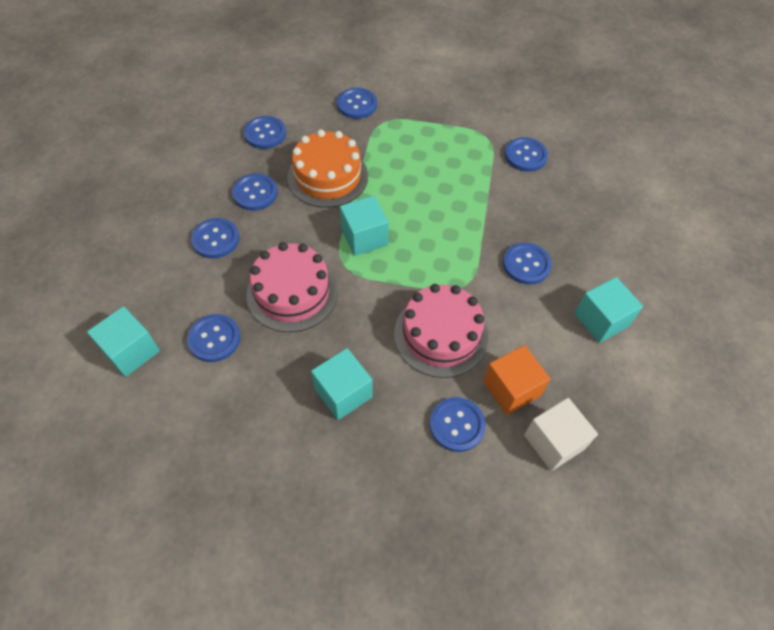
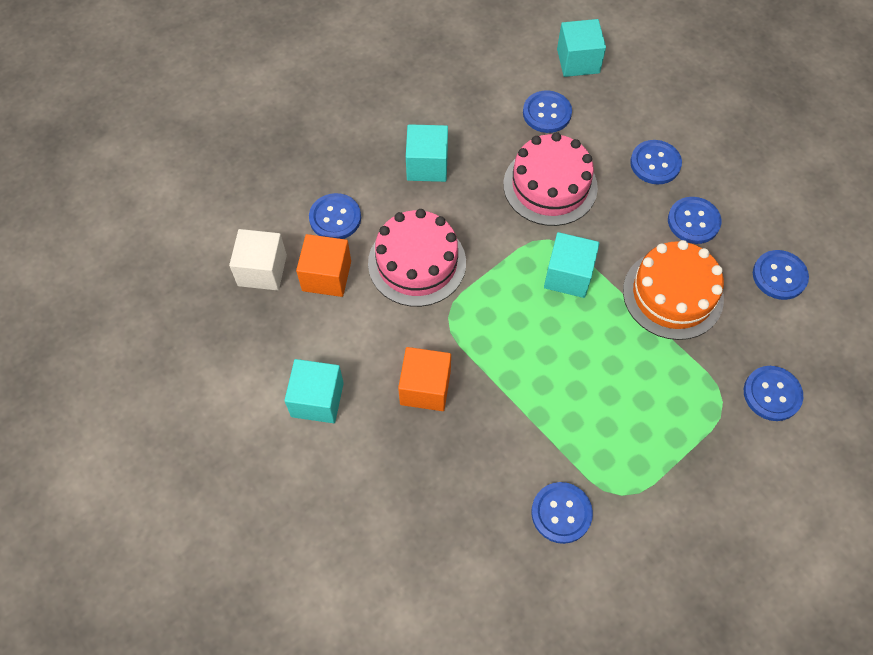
camera: 130 degrees right, 5 degrees up
blue button [503,243,552,285] -> orange cube [398,347,451,411]

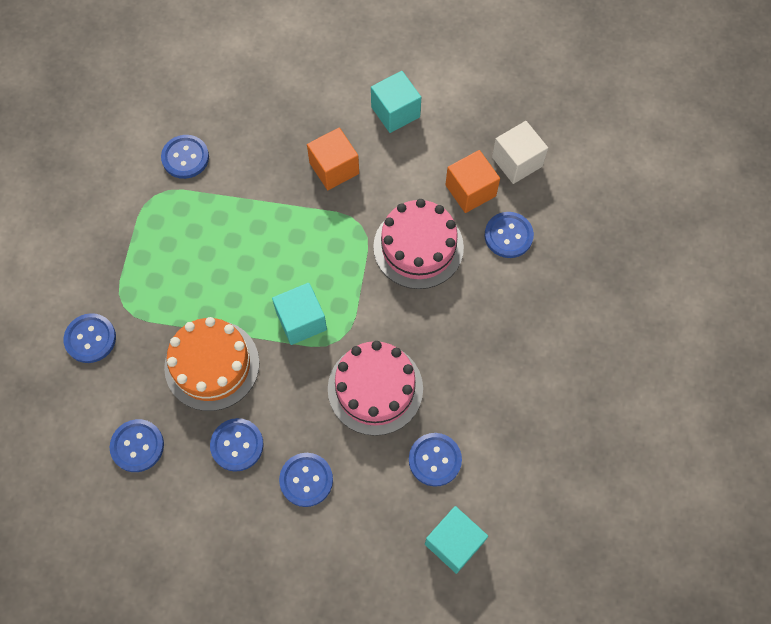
camera: 140 degrees right, 5 degrees up
turquoise cube [406,124,448,182] -> none

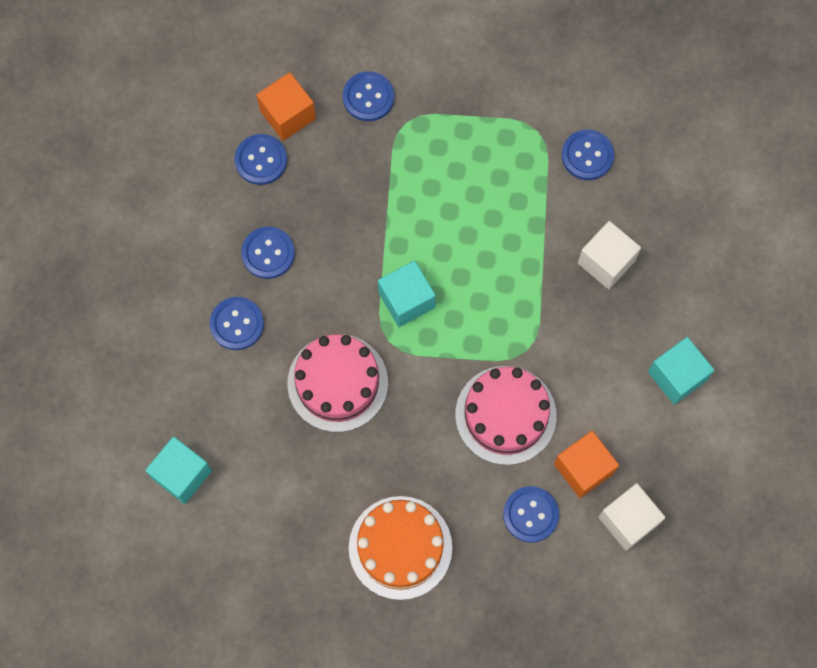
camera: 85 degrees right, 5 degrees up
orange cake [164,317,259,411] -> orange cake moved to [349,496,452,600]
orange cube [307,128,359,190] -> orange cube moved to [257,72,316,141]
blue button [409,433,462,487] -> none
none -> white cube [578,221,641,289]

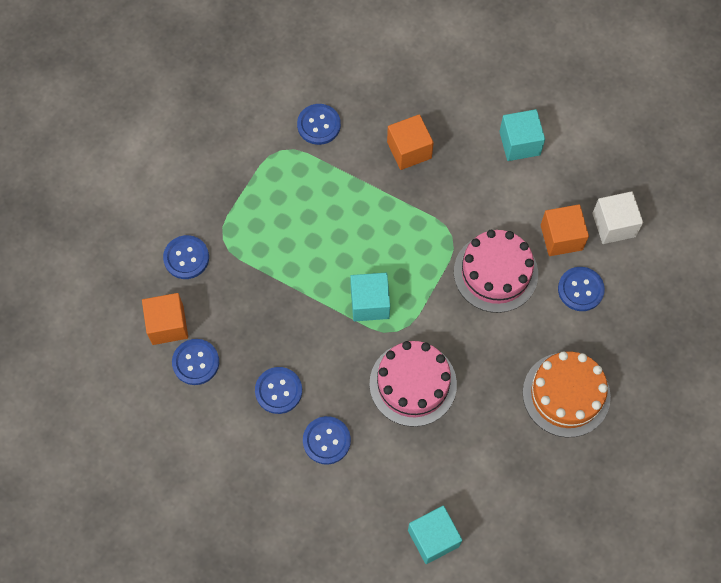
camera: 65 degrees left, 5 degrees down
white cube [578,221,641,289] -> orange cube [387,114,434,170]

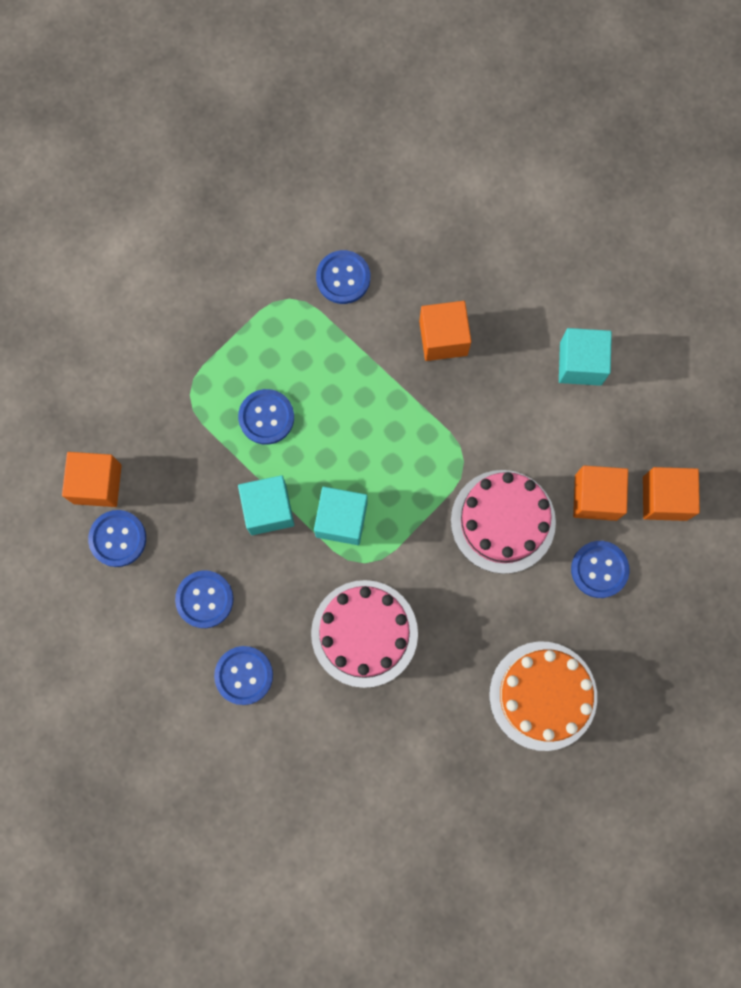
camera: 15 degrees right, 10 degrees up
blue button [163,235,209,279] -> blue button moved to [238,389,294,445]
turquoise cube [408,506,462,564] -> turquoise cube moved to [238,475,294,535]
white cube [592,191,643,244] -> orange cube [643,467,700,521]

